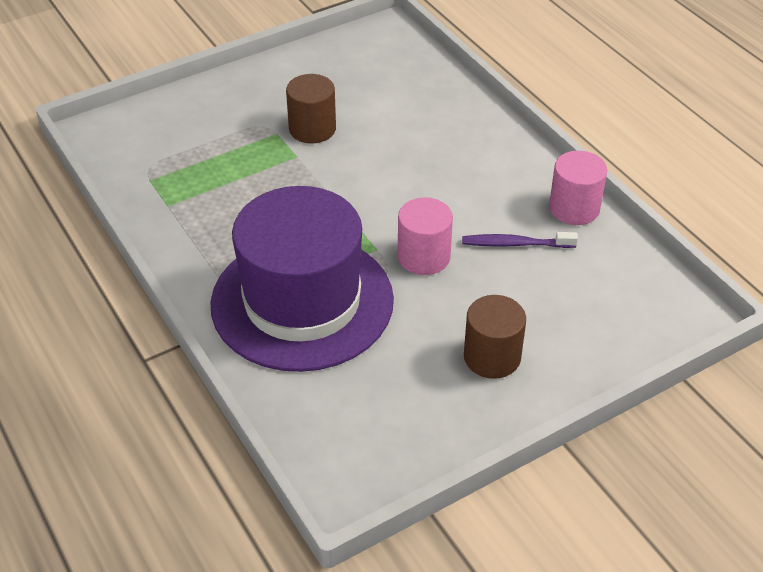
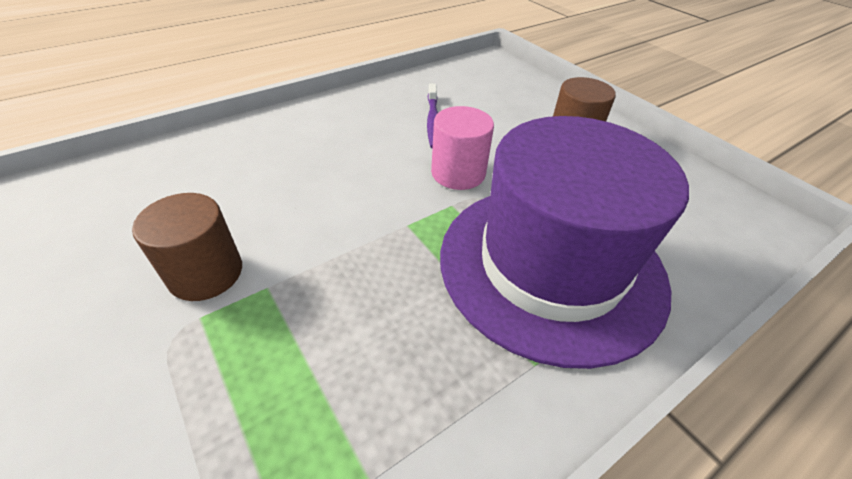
camera: 95 degrees left, 0 degrees up
pink cylinder [549,151,607,225] -> none

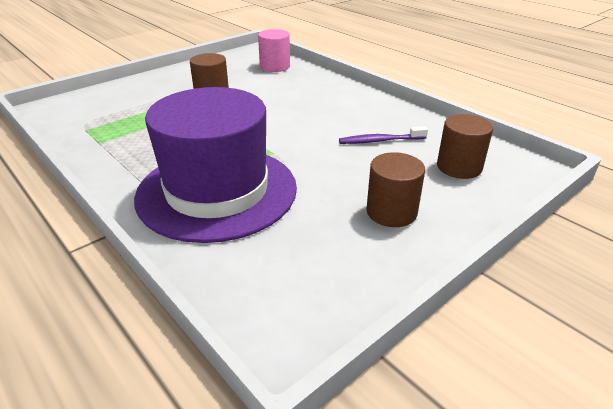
camera: 85 degrees right, 10 degrees down
pink cylinder [431,106,494,190] -> pink cylinder moved to [258,29,290,72]
none -> brown cylinder [437,114,493,179]

